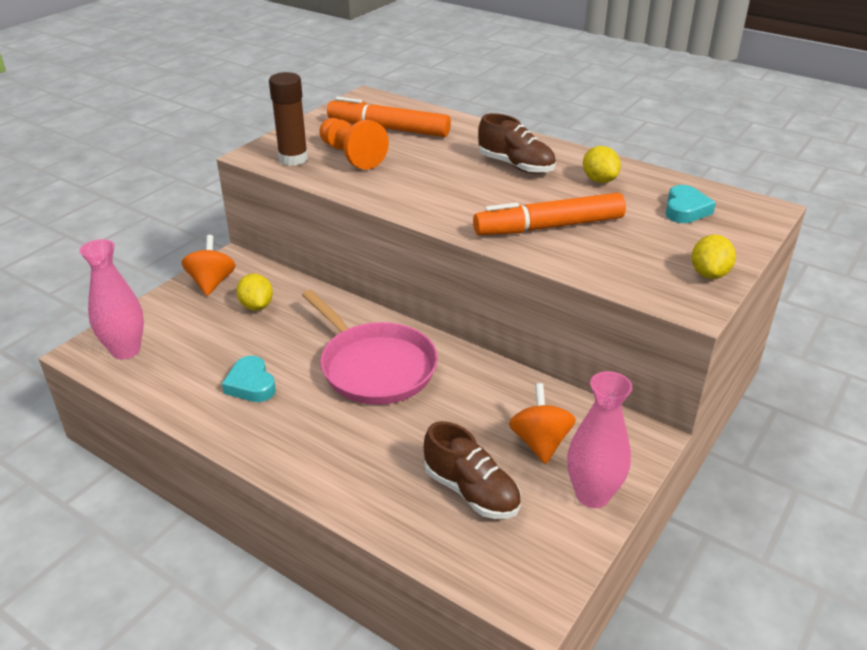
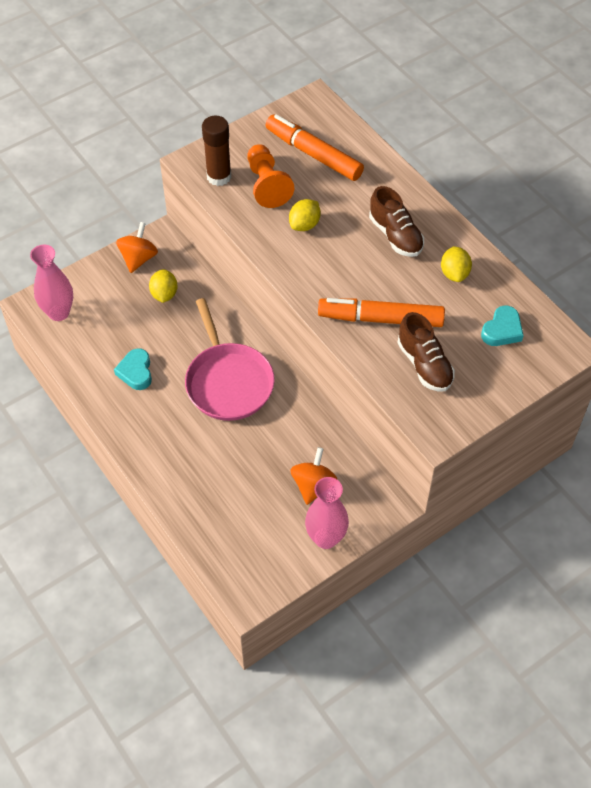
camera: 20 degrees right, 20 degrees up
brown shoe [424,421,521,519] -> brown shoe moved to [398,312,455,392]
yellow lemon [691,235,736,279] -> yellow lemon moved to [289,199,321,231]

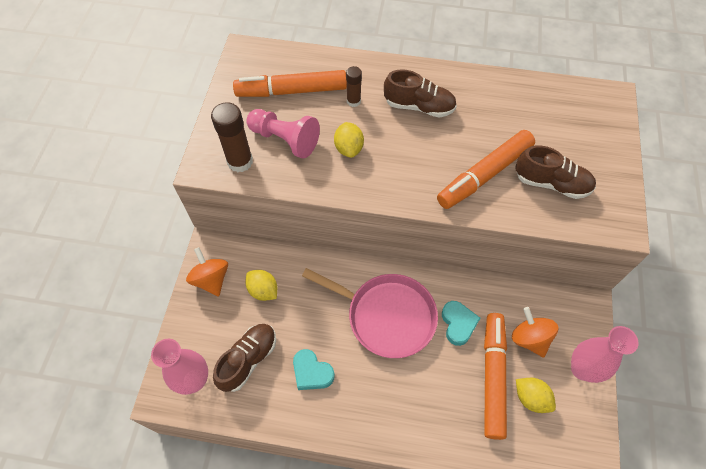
camera: 45 degrees left, 5 degrees up
orange pawn [247,144,294,208] -> pink pawn [246,109,320,159]
yellow lemon [441,246,472,282] -> yellow lemon moved to [516,378,556,413]
turquoise heart [481,305,524,346] -> turquoise heart moved to [442,301,480,346]
none -> brown shoe [213,324,276,392]
none -> brown glue stick [346,66,362,107]
none -> orange marker [484,313,507,440]

